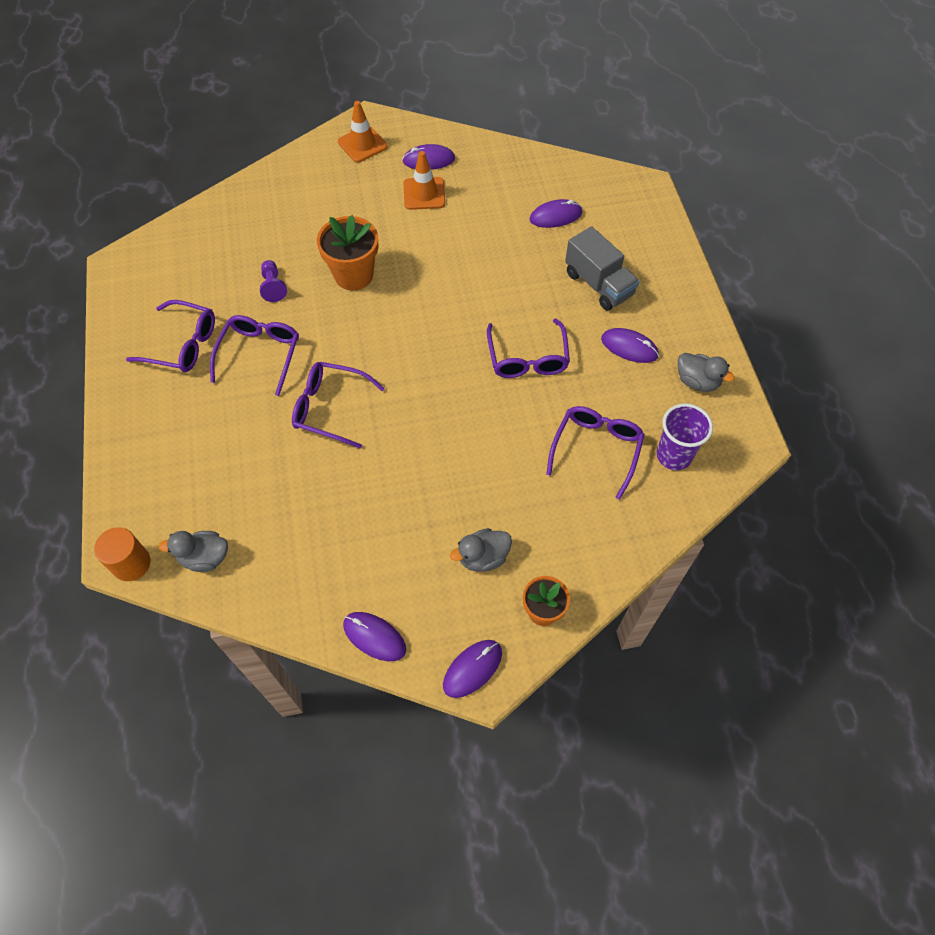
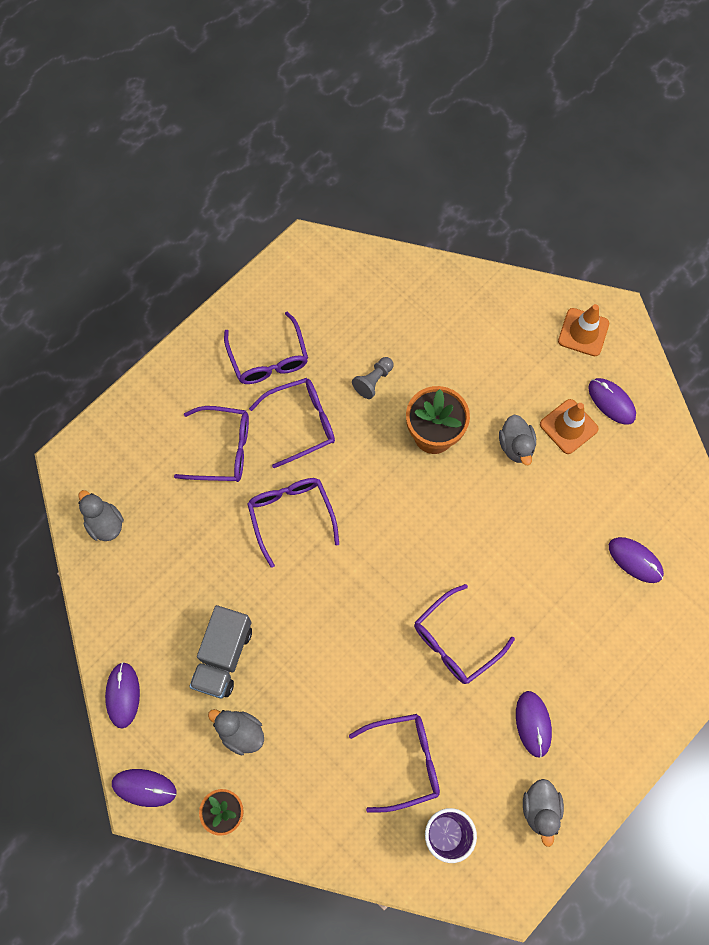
camera: 55 degrees right, 10 degrees up
orange cylinder [94,527,151,581] -> none
purple pawn [260,260,287,302] -> grey pawn [352,357,394,399]
grey truck [565,226,640,311] -> grey truck moved to [189,605,252,699]
none -> purple glasses [174,406,249,482]
none -> grey duck [499,415,536,465]

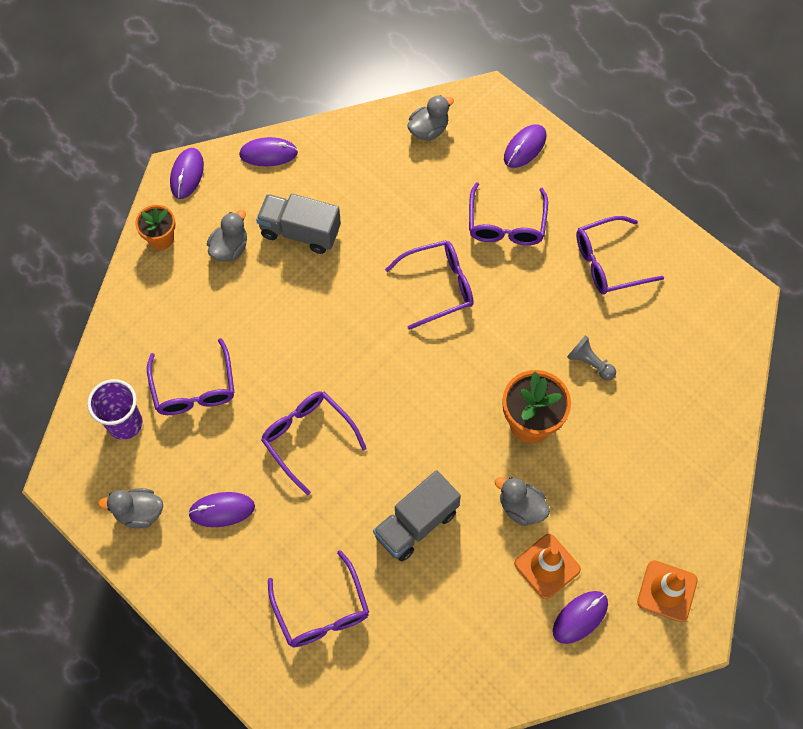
camera: 90 degrees right, 5 degrees down
purple glasses [249,378,335,468] -> purple glasses moved to [268,550,369,647]
grey duck [499,415,536,465] -> grey duck turned 45 degrees clockwise [495,477,550,526]
purple mouse [609,537,664,583] -> purple mouse moved to [504,124,546,168]
none -> grey truck [373,470,461,562]

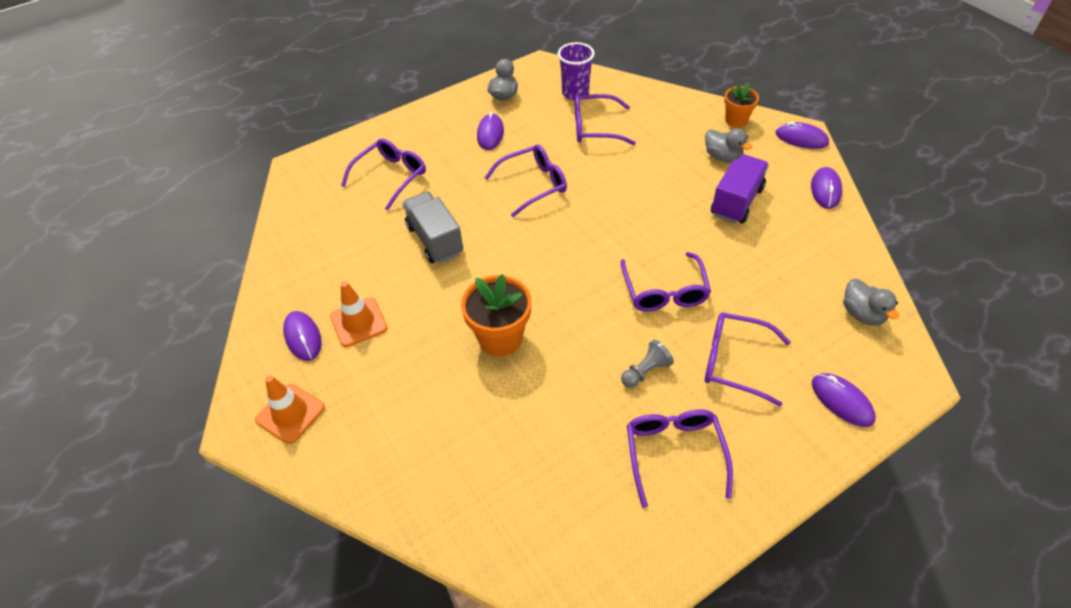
camera: 105 degrees right, 15 degrees down
grey truck [256,194,341,254] -> purple truck [711,154,769,223]
purple glasses [268,550,369,647] -> purple glasses turned 135 degrees clockwise [341,138,426,211]
grey duck [495,477,550,526] -> none
grey pawn [567,335,616,381] -> grey pawn moved to [621,340,674,388]

